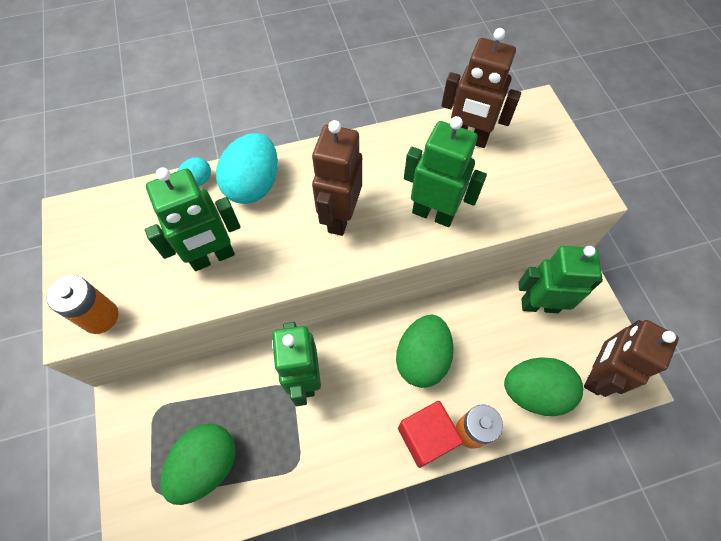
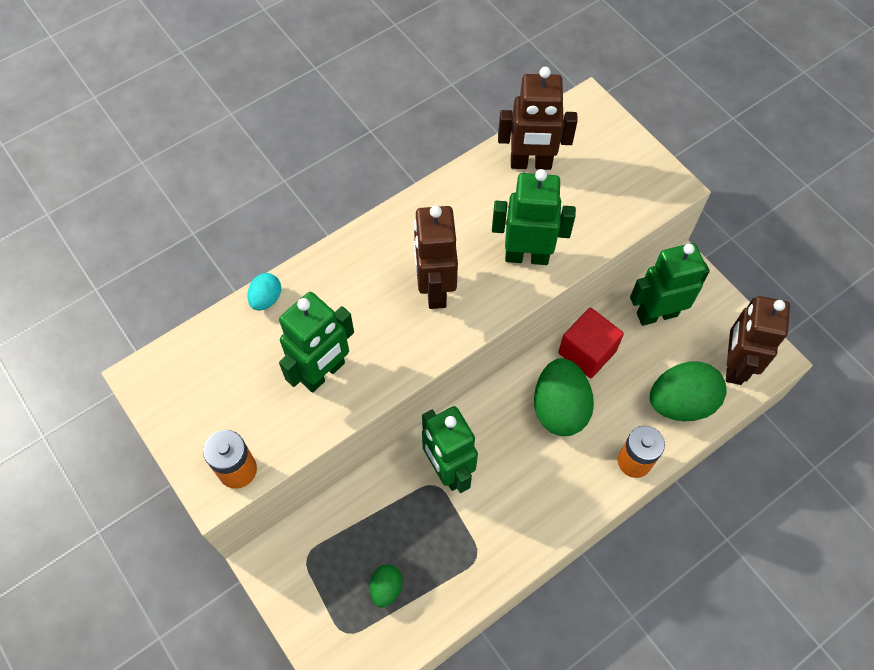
camera: 20 degrees left, 0 degrees up
green egg [161,423,236,505] -> green egg [370,565,403,608], size x0.50
turquoise egg [216,133,278,204] -> none
red cube [398,401,463,468] -> red cube moved to [558,308,624,378]

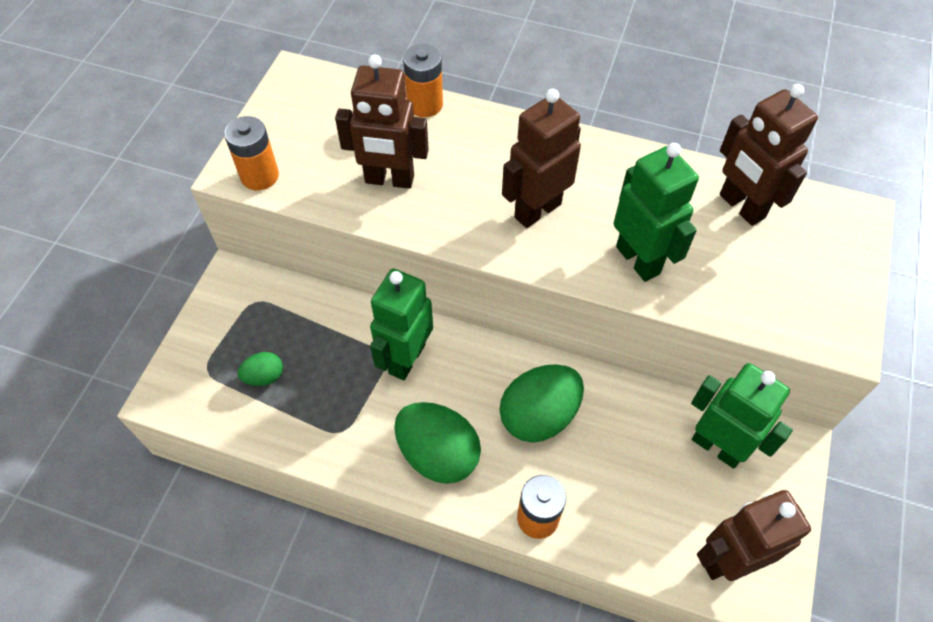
camera: 55 degrees right, 5 degrees down
turquoise egg [247,273,281,311] -> orange battery [403,44,443,117]
green robot [279,292,354,393] -> brown robot [335,55,429,189]
red cube [558,308,624,378] -> none
green egg [650,361,727,421] -> green egg moved to [394,402,481,484]

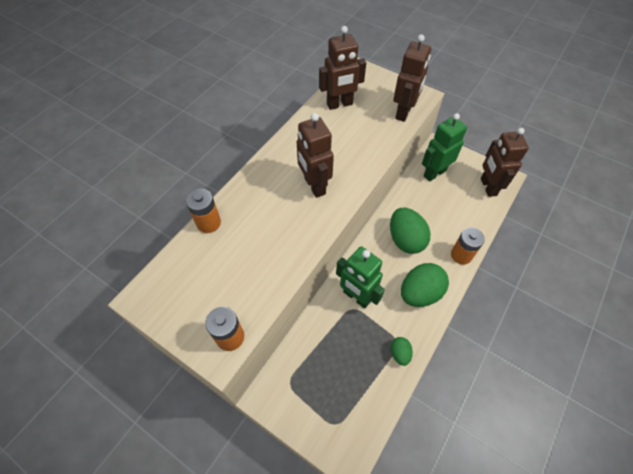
camera: 75 degrees left, 0 degrees up
green egg [238,352,283,386] -> green egg moved to [391,337,413,366]
brown robot [335,55,429,189] -> brown robot moved to [393,34,431,122]
green robot [614,143,699,282] -> none

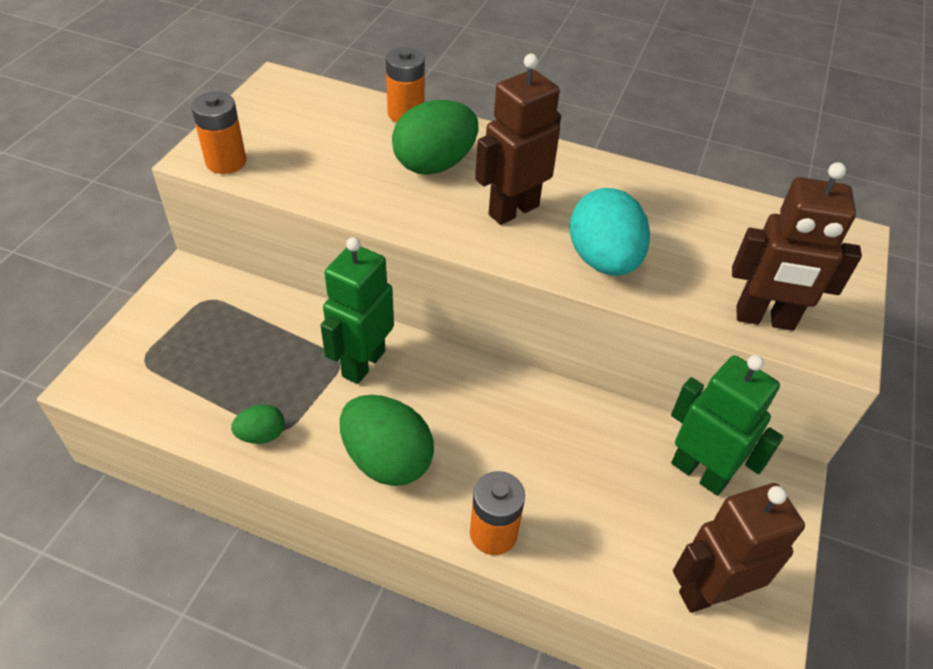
camera: 75 degrees right, 10 degrees down
brown robot [319,26,366,110] -> none
green egg [390,208,430,254] -> green egg moved to [392,100,478,175]
none -> turquoise egg [570,188,650,276]

